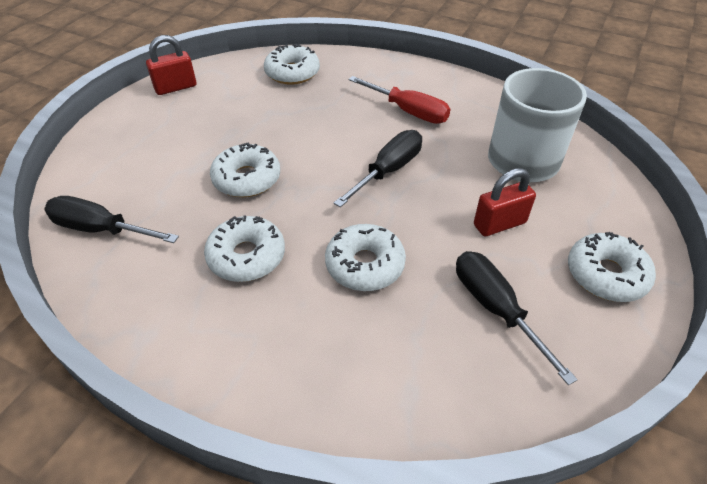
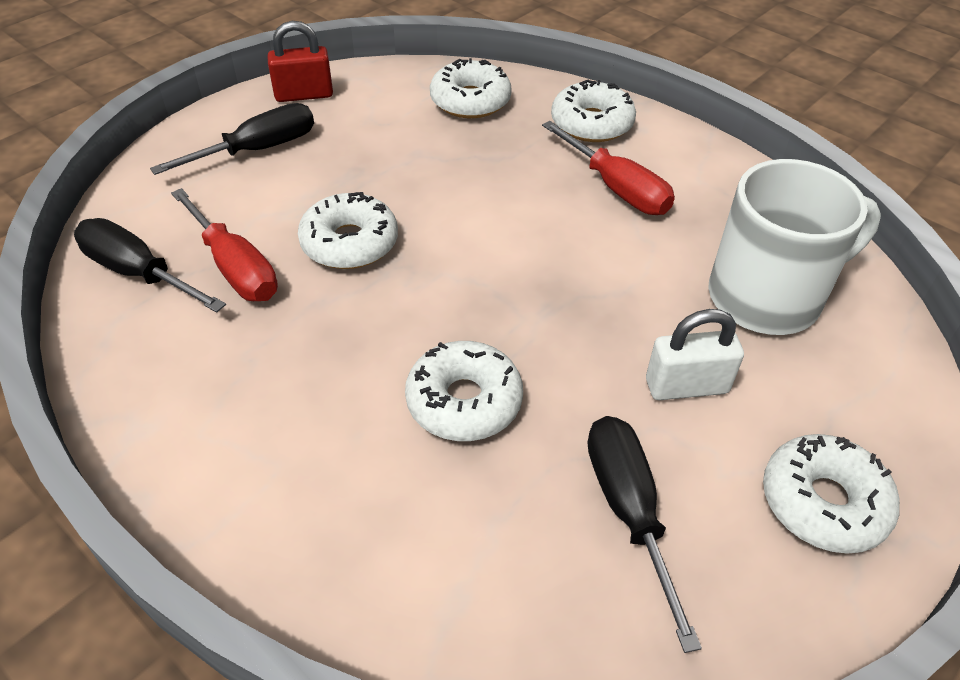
camera: 15 degrees right, 0 degrees up
white donut [204,215,285,282] -> white donut moved to [551,79,636,142]
black screwdriver [333,130,422,207] -> black screwdriver moved to [150,103,314,175]
red padlock [474,168,536,236] -> white padlock [646,309,744,400]
none -> red screwdriver [171,188,278,301]

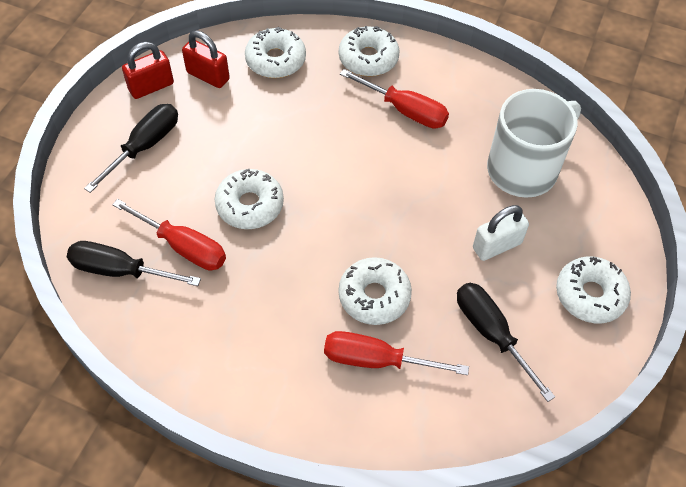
camera: 20 degrees left, 10 degrees up
none -> red padlock [182,30,230,88]
none -> red screwdriver [324,331,469,375]

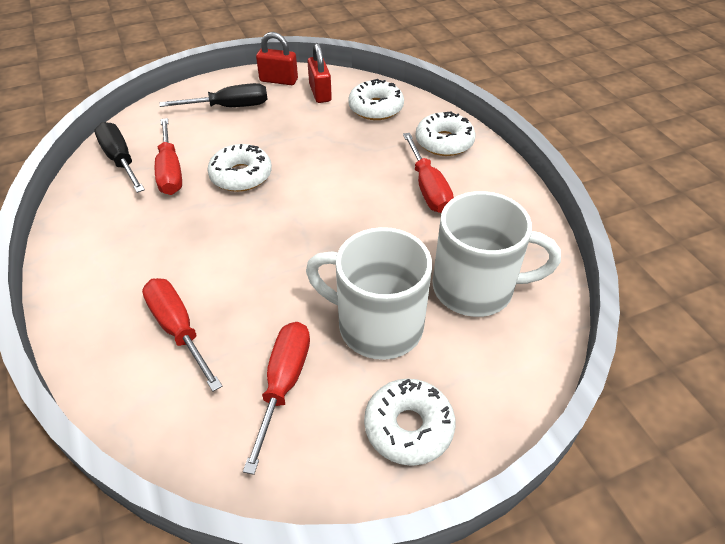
camera: 45 degrees right, 10 degrees down
white donut [339,257,412,325] -> none
black screwdriver [457,283,555,402] -> red screwdriver [243,322,310,475]
white padlock [473,205,529,261] -> white mug [306,227,432,360]

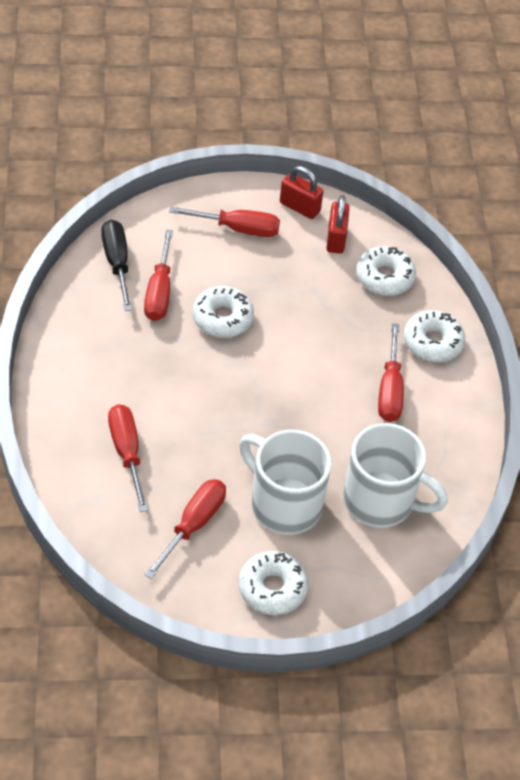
camera: 15 degrees right, 5 degrees up
black screwdriver [160,83,268,107] -> red screwdriver [169,207,280,237]

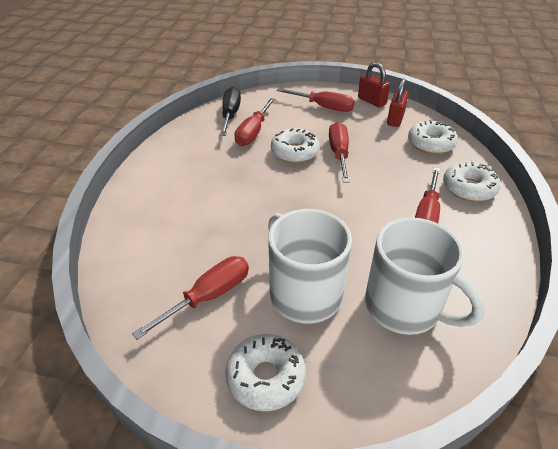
camera: 20 degrees right, 10 degrees down
red screwdriver [108,404,148,512] -> red screwdriver moved to [329,122,350,182]

